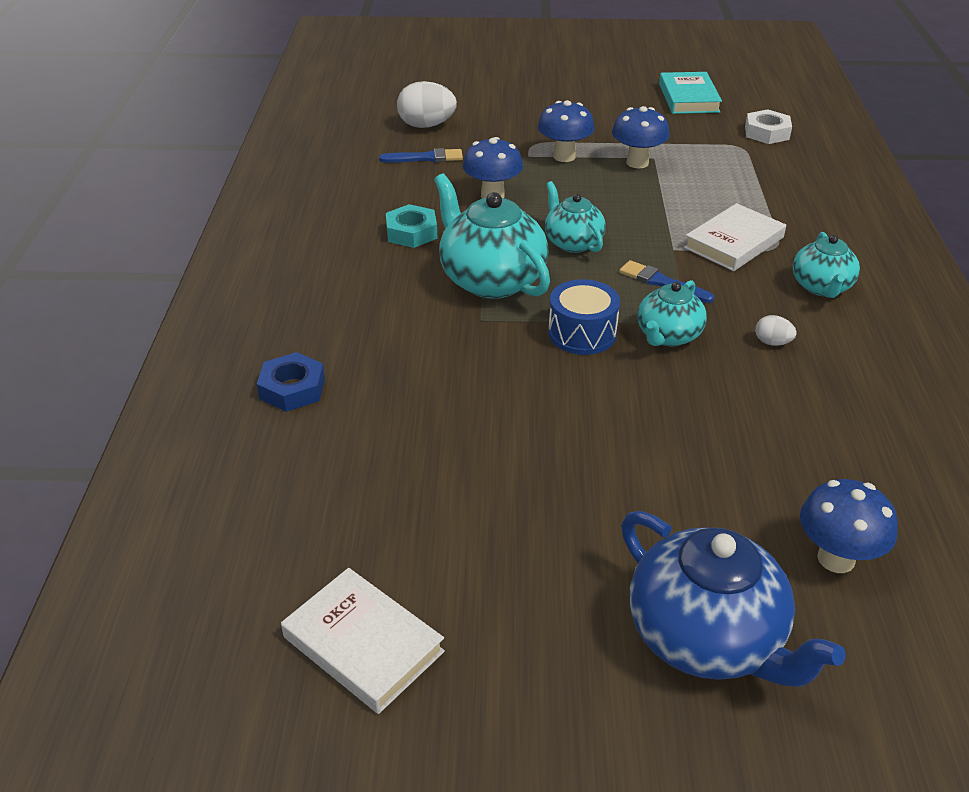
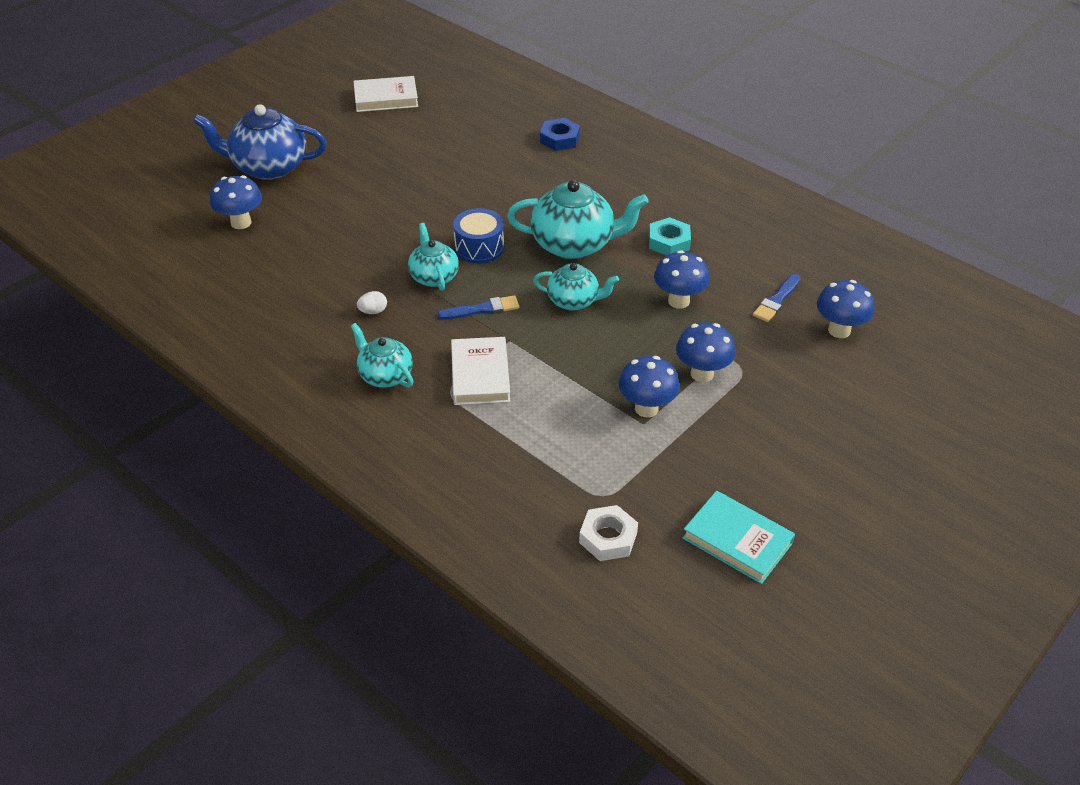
camera: 130 degrees right, 5 degrees up
white egg [397,81,457,128] -> blue mushroom [817,280,874,338]

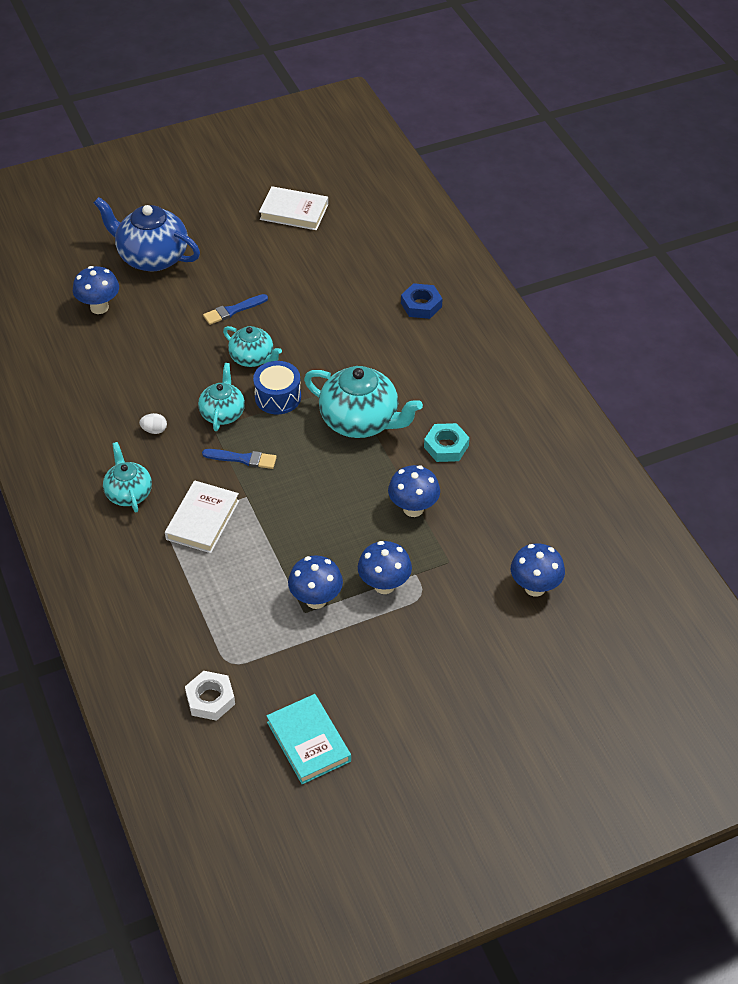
camera: 25 degrees right, 5 degrees up
turquoise teapot [533,263,619,311] -> turquoise teapot moved to [223,326,282,367]
blue brush [753,274,801,322] -> blue brush moved to [203,294,268,325]

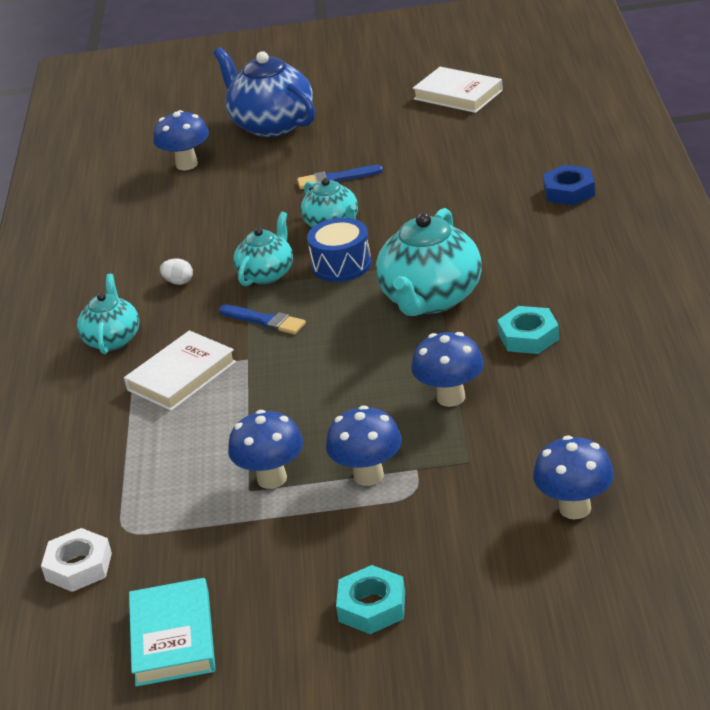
camera: 25 degrees right, 15 degrees down
turquoise teapot [304,366,423,438] -> turquoise teapot turned 60 degrees clockwise [376,208,482,316]
none -> turquoise nut [336,565,405,634]

